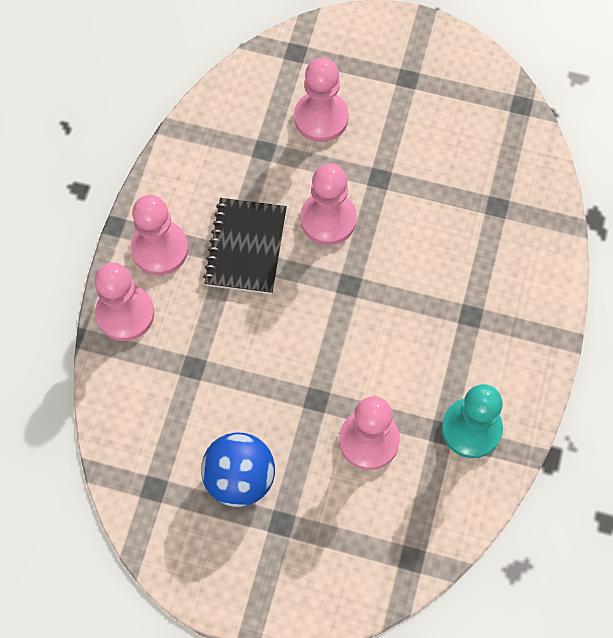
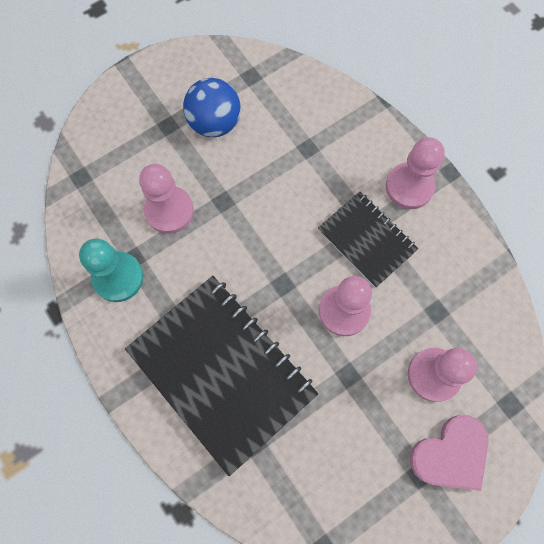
camera: 130 degrees right, 5 degrees up
pink pawn [95,263,154,341] -> none
none -> black notebook [125,276,318,476]
none -> pink heart [410,415,489,491]

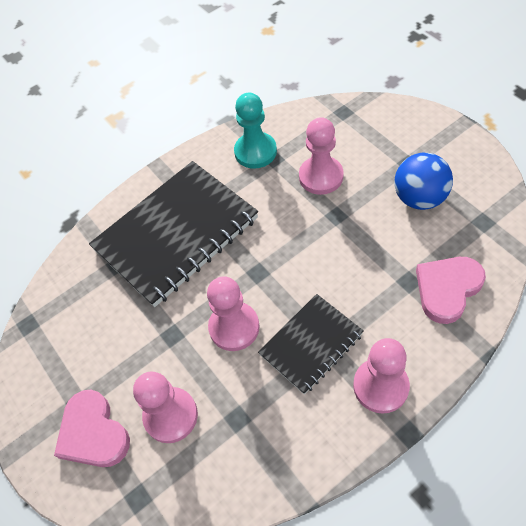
camera: 95 degrees right, 15 degrees down
none -> pink heart [416,257,486,324]

